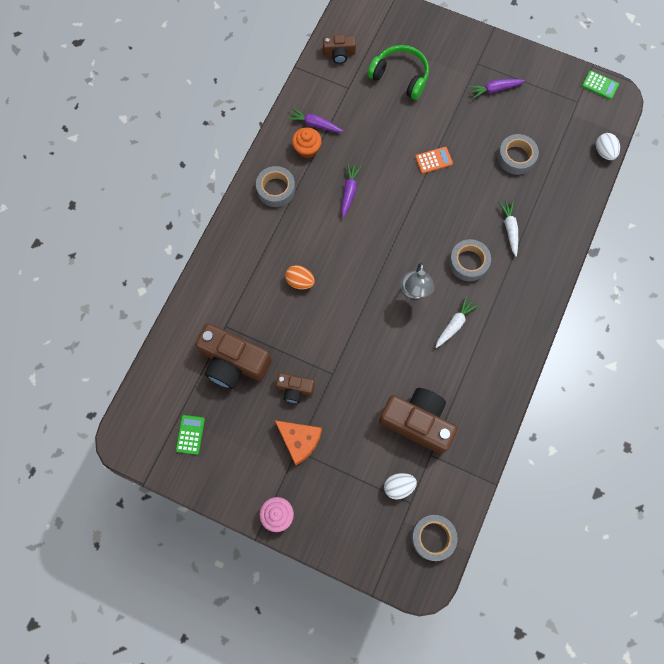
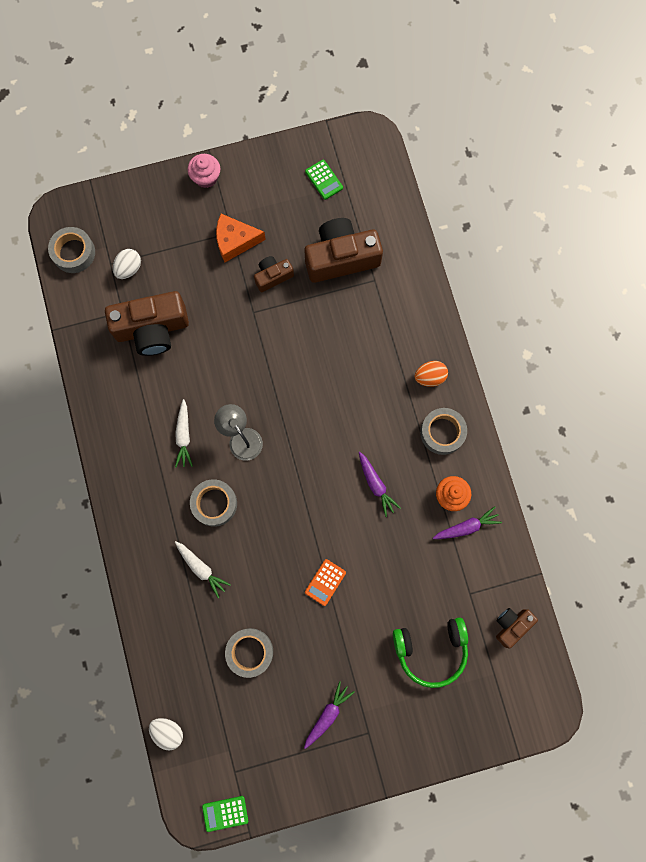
camera: 140 degrees right, 5 degrees up
orange egg [285,265,315,289] -> orange egg moved to [415,361,448,387]

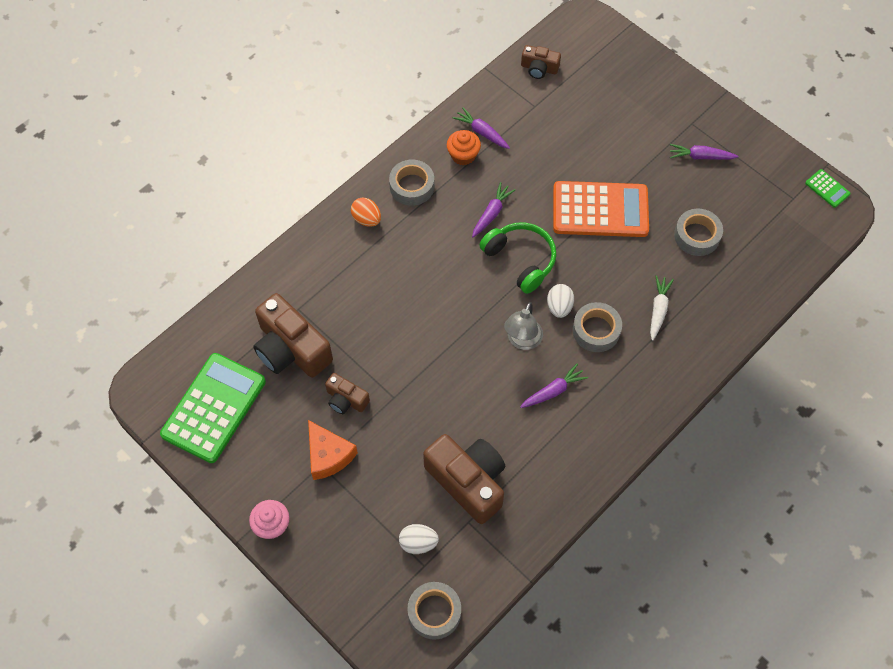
camera: 120 degrees left, 15 degrees down
white egg [149,718,183,751] -> white egg moved to [547,284,574,318]
white carrot [175,399,193,467] -> purple carrot [520,363,588,408]
green calculator [305,160,343,200] -> green calculator [160,353,266,463], size x2.36
orange calculator [305,559,346,606] -> orange calculator [553,181,649,237], size x2.36
green headphones [393,617,468,688] -> green headphones moved to [479,222,557,294]

